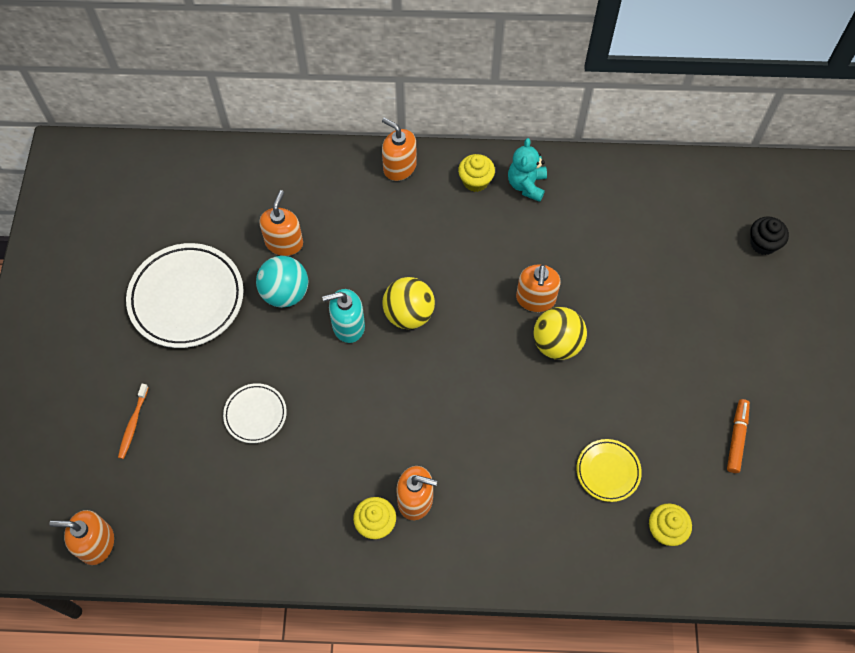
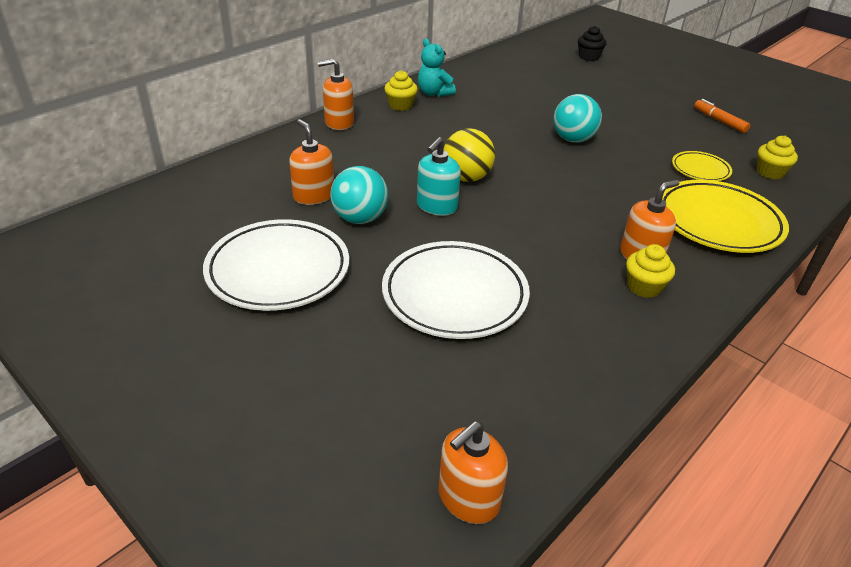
camera: 50 degrees left, 25 degrees down
orange toothbrush [118,384,149,459] -> none
white plate [223,383,287,443] -> white plate [382,241,530,339], size x1.93
orange soap dispenser [516,264,561,312] -> none
yellow ball [533,307,587,360] -> turquoise ball [553,94,602,143]
none -> yellow plate [662,180,789,253]

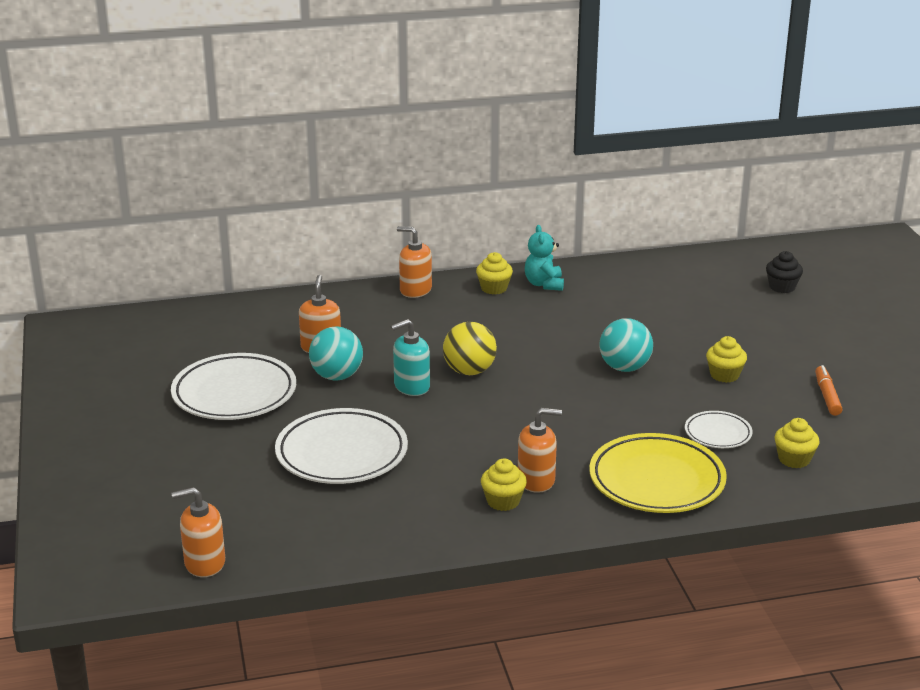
camera: 35 degrees right, 10 degrees down
yellow plate [672,151,732,181] -> white plate [685,411,753,448]
none -> yellow cupcake [706,336,747,383]

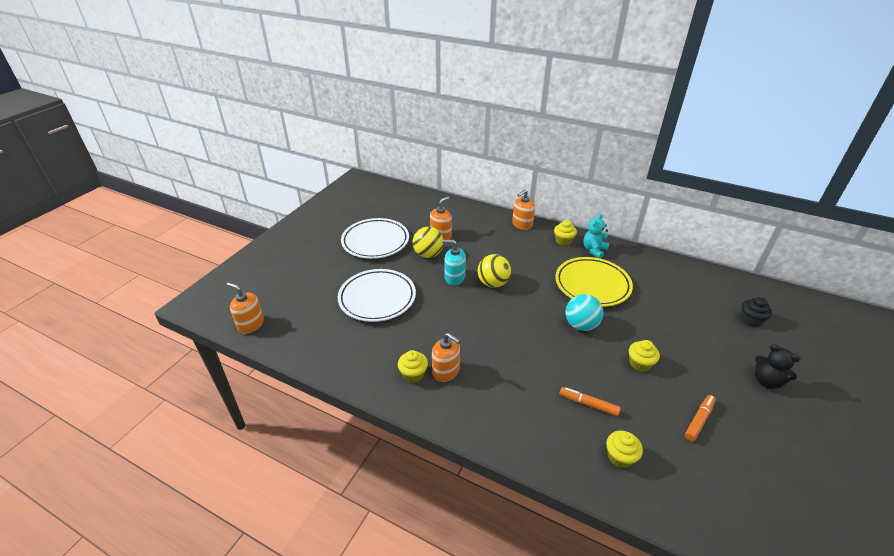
camera: 40 degrees right, 10 degrees up
turquoise ball [309,327,363,381] -> yellow ball [413,227,444,258]
orange soap dispenser [397,226,432,298] -> orange soap dispenser turned 105 degrees counterclockwise [512,190,535,230]
yellow plate [589,433,727,513] -> yellow plate moved to [555,257,633,307]
white plate [685,411,753,448] -> orange marker [559,387,621,416]
none -> black teddy bear [755,344,801,389]

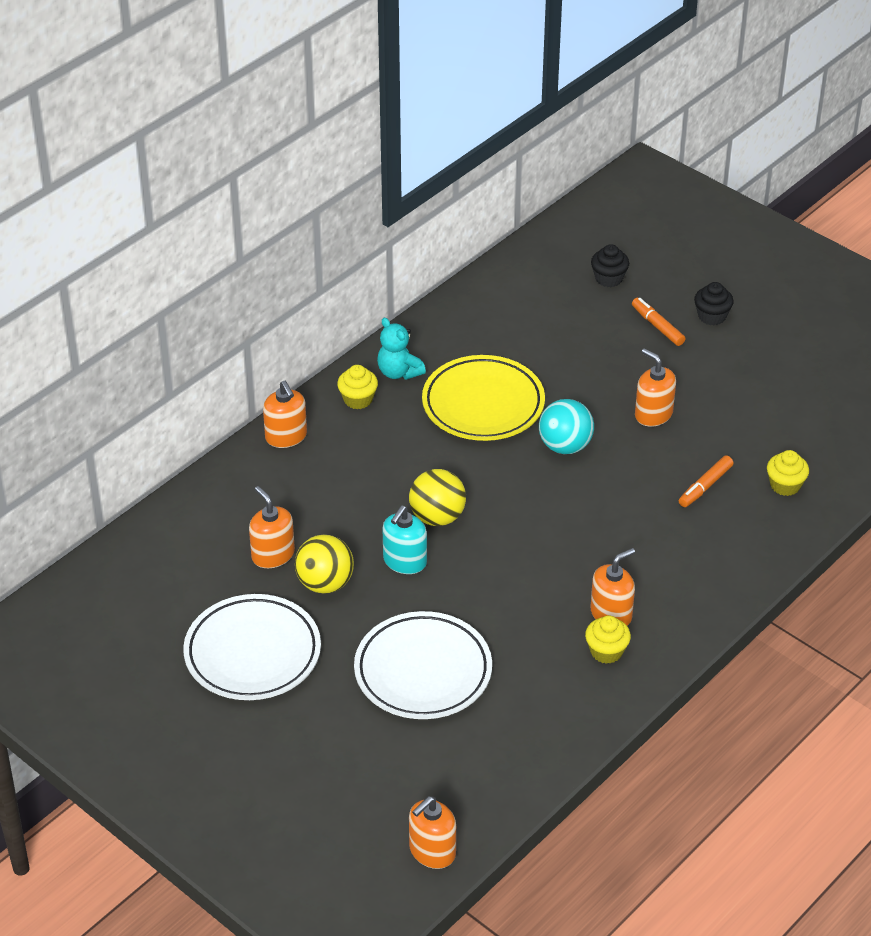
camera: 75 degrees left, 5 degrees up
yellow cupcake [629,340,660,372] -> orange soap dispenser [635,348,676,427]
orange marker [685,395,716,441] -> orange marker moved to [632,298,685,346]
black teddy bear [755,344,801,389] -> black cupcake [694,282,734,325]

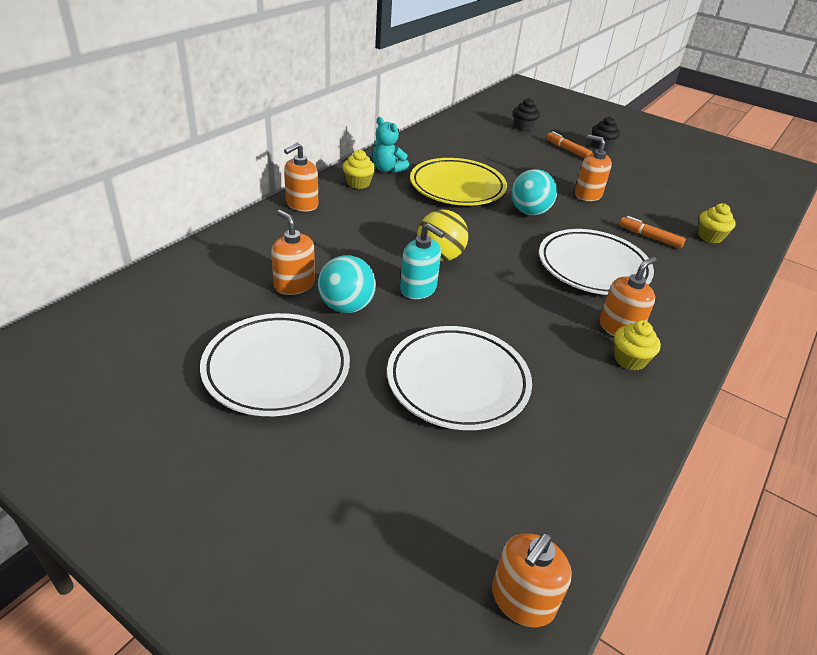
camera: 10 degrees left, 5 degrees down
orange soap dispenser [263,381,307,448] -> orange soap dispenser turned 75 degrees clockwise [284,143,318,212]
yellow ball [295,534,354,594] -> turquoise ball [318,255,376,313]
turquoise soap dispenser [382,506,427,574] -> turquoise soap dispenser turned 75 degrees counterclockwise [400,223,445,299]
orange marker [679,455,734,507] -> orange marker turned 90 degrees clockwise [619,216,686,248]
none -> white plate [539,229,654,295]

